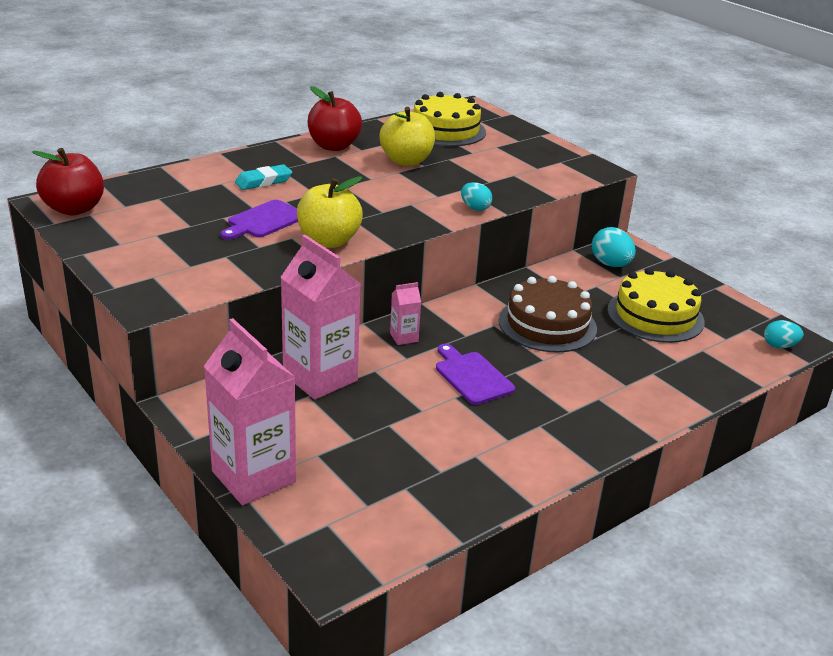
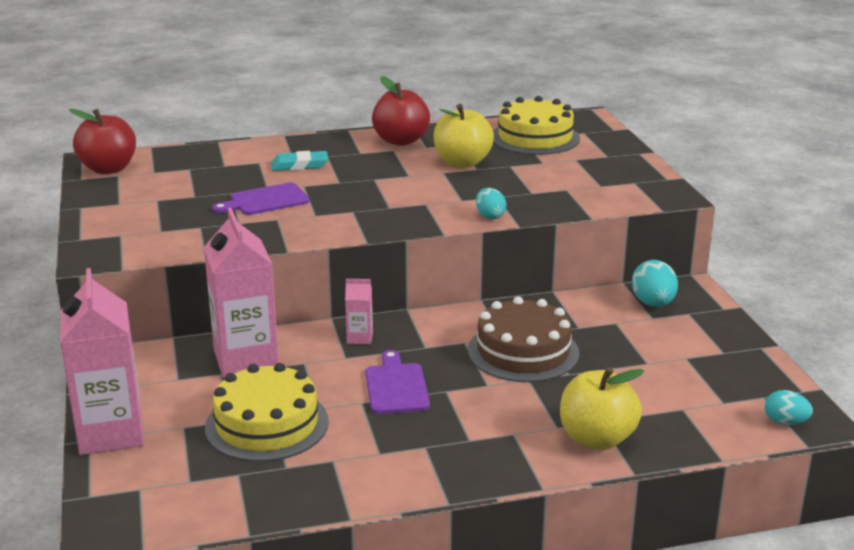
camera: 25 degrees right, 5 degrees down
yellow apple [297,176,363,248] -> yellow apple moved to [560,367,645,450]
yellow cake [607,268,705,343] -> yellow cake moved to [205,363,329,462]

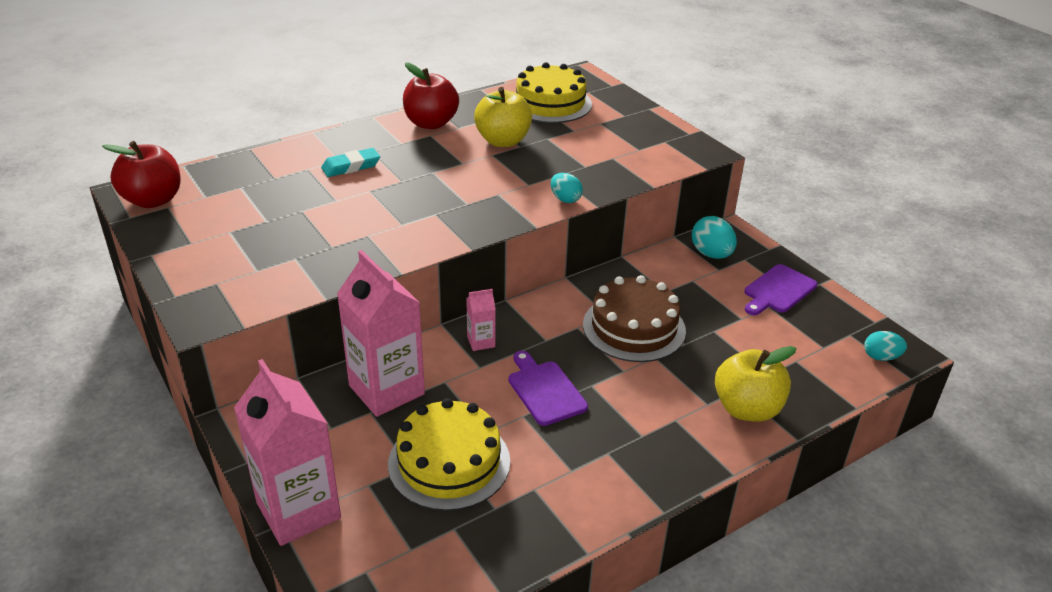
camera: 20 degrees left, 10 degrees up
purple cutting board [212,183,310,215] -> purple cutting board moved to [744,264,817,315]

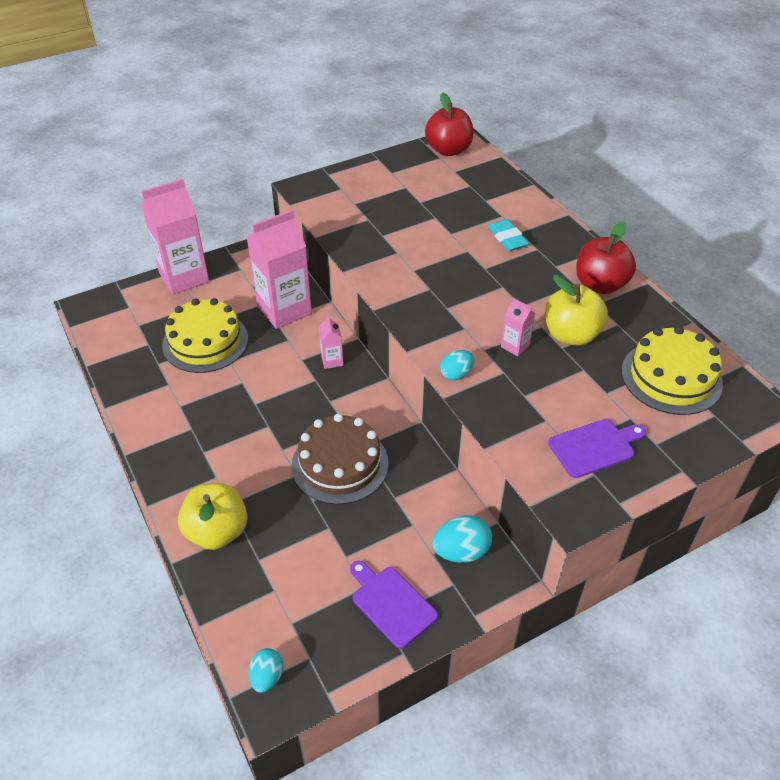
camera: 95 degrees right, 10 degrees up
purple cutting board [508,351,588,426] -> purple cutting board moved to [548,419,646,478]
none -> pink carton [501,298,535,357]

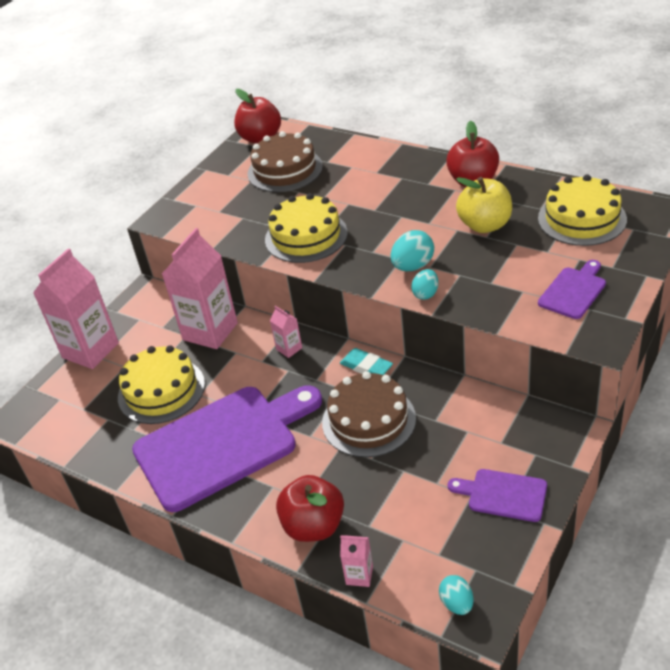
camera: 25 degrees left, 5 degrees down
yellow apple [178,483,247,550] -> red apple [276,475,344,542]
turquoise egg [432,515,492,562] -> turquoise egg moved to [391,230,434,271]
turquoise eraser [488,219,529,251] -> turquoise eraser moved to [340,348,393,375]
pink carton [501,298,535,357] -> pink carton moved to [340,535,373,587]
none -> purple cutting board [132,385,322,512]
none -> brown cake [248,131,323,192]
none -> yellow cake [265,193,348,263]

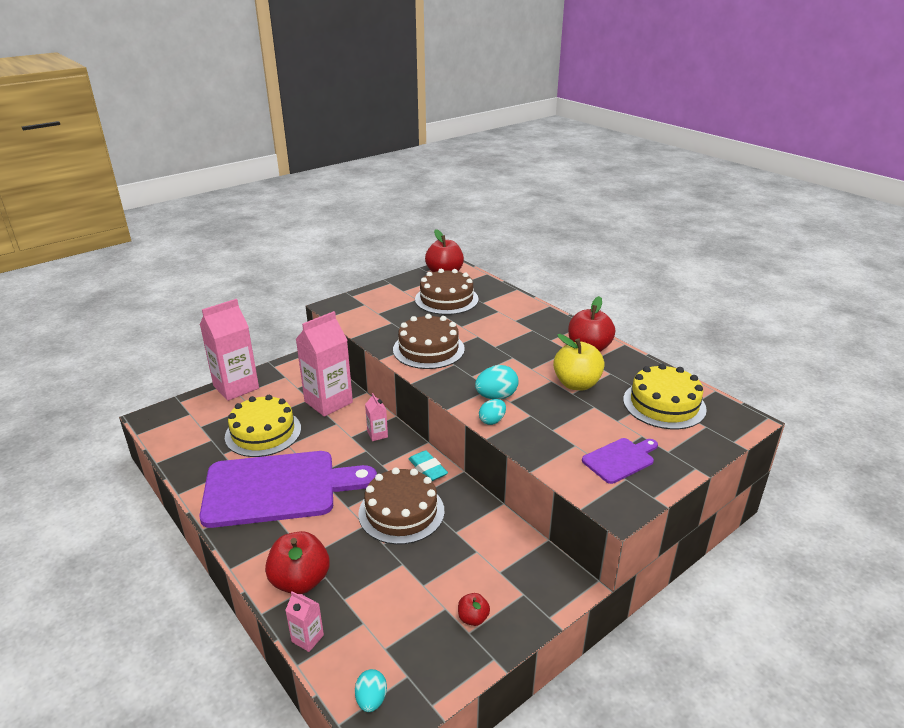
camera: 15 degrees right, 10 degrees down
yellow cake [265,193,348,263] -> brown cake [393,314,465,369]
purple cutting board [448,469,547,522] -> red apple [458,593,490,626]

